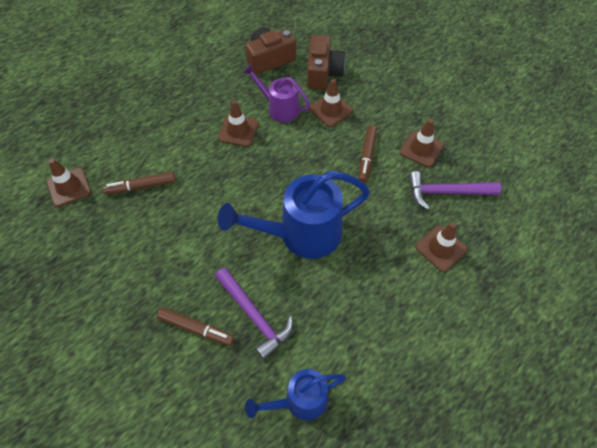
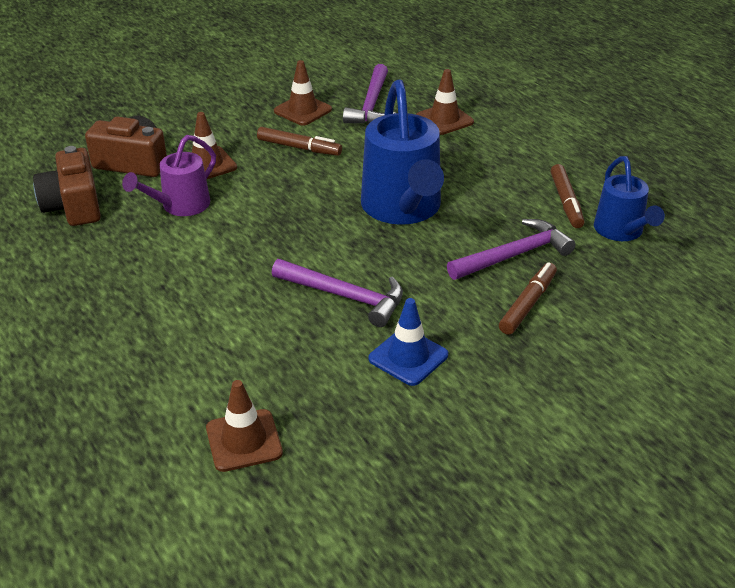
camera: 80 degrees left, 20 degrees down
brown marker [103,172,175,195] -> brown marker moved to [550,164,584,228]
brown traffic cone [218,100,259,147] -> none
none -> purple hammer [272,259,403,327]
none -> blue traffic cone [368,298,448,386]

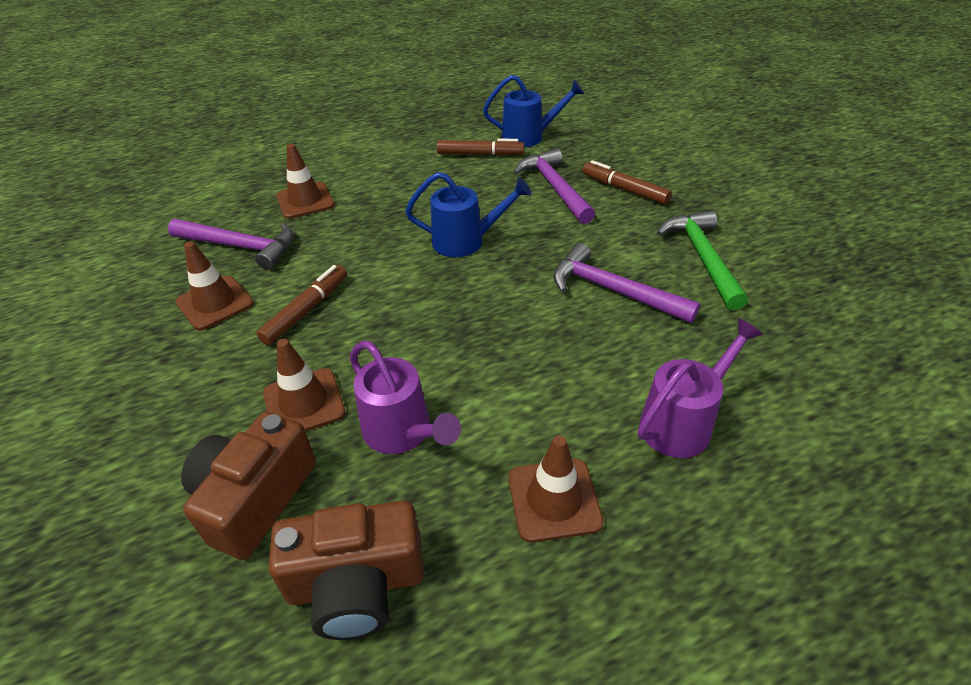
camera: 80 degrees left, 5 degrees up
brown traffic cone [206,380,283,472] -> brown traffic cone moved to [508,436,604,543]
purple hammer [272,259,403,327] -> purple hammer turned 90 degrees counterclockwise [553,243,700,323]
blue watering can [361,79,444,225] -> blue watering can [405,172,532,257], size x0.58
blue traffic cone [368,298,448,386] -> green hammer [657,211,748,310]
none -> purple watering can [638,318,763,458]

